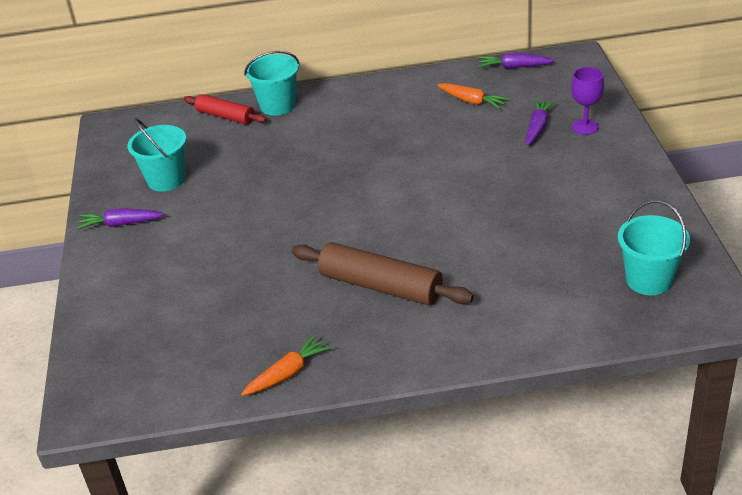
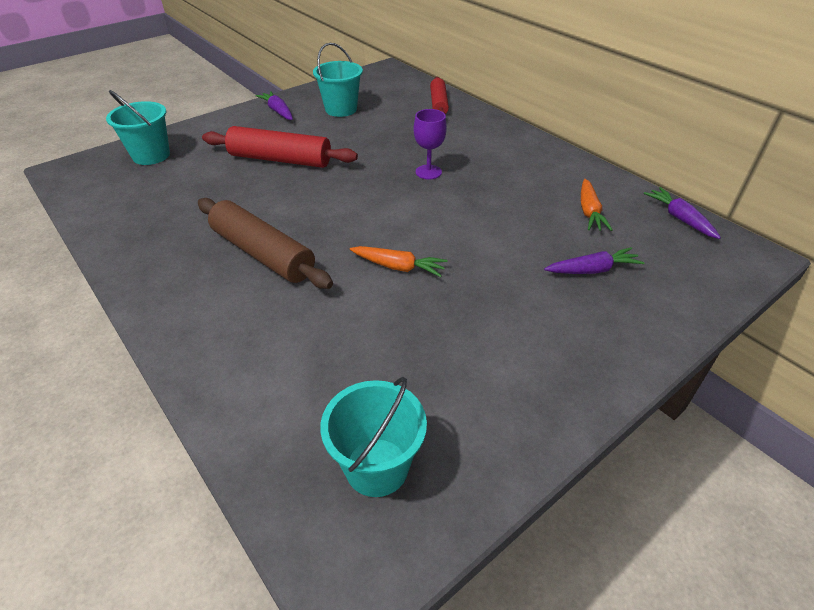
camera: 55 degrees right, 5 degrees up
orange carrot [241,334,332,396] -> orange carrot moved to [350,246,448,277]
turquoise bucket [244,51,300,116] -> turquoise bucket moved to [106,90,170,165]
brown rolling pin [292,242,474,306] -> brown rolling pin turned 45 degrees counterclockwise [198,198,333,289]
purple goblet [571,67,604,135] -> purple goblet moved to [414,109,447,179]
none -> red rolling pin [202,126,358,168]

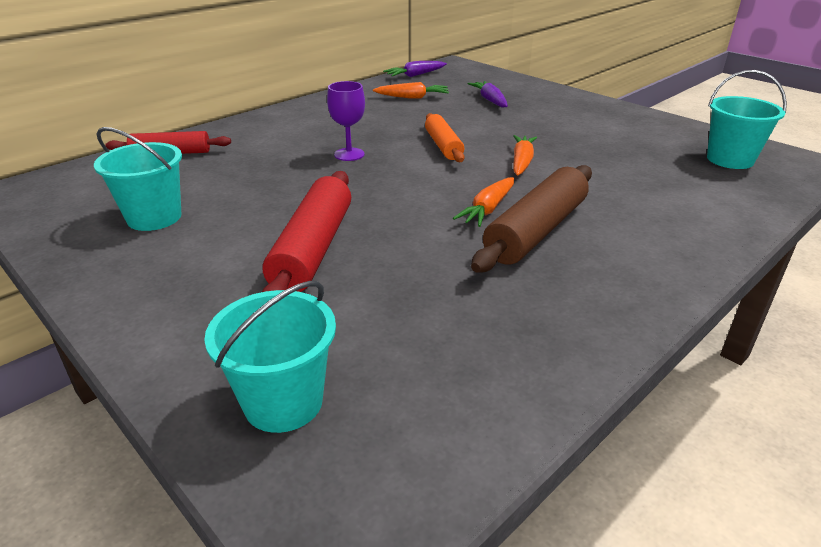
camera: 95 degrees left, 10 degrees down
purple carrot [255,91,293,120] -> none
none -> orange rolling pin [425,113,465,162]
none -> orange carrot [453,177,514,227]

